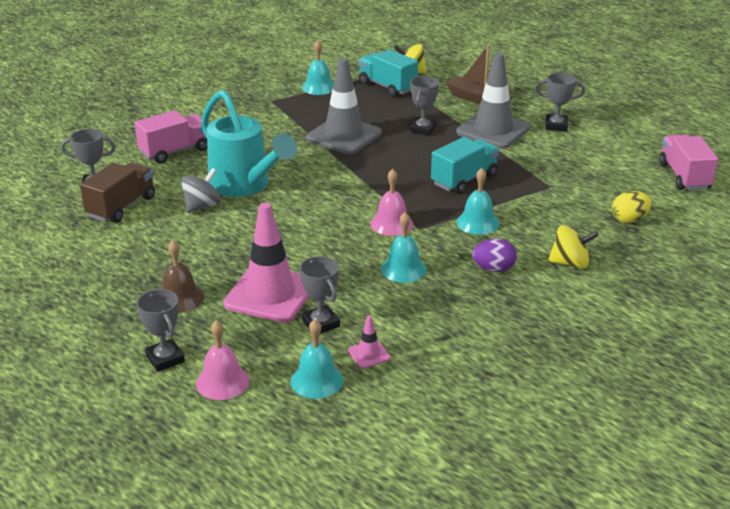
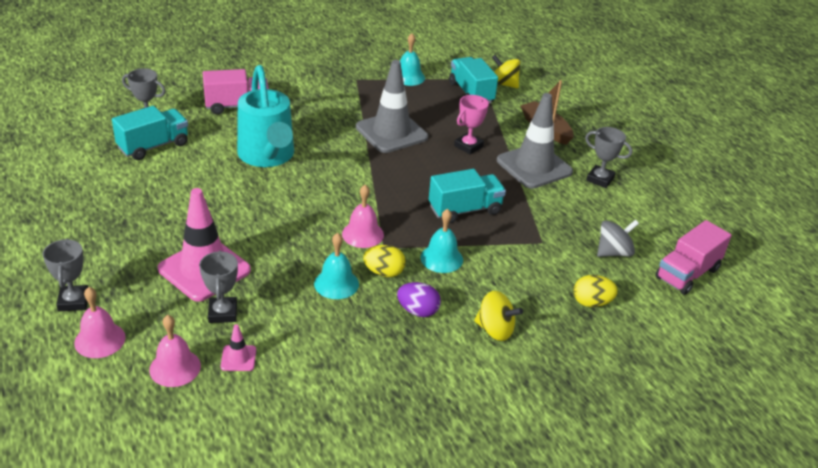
camera: 20 degrees right, 5 degrees up
brown truck [80,162,155,223] -> turquoise truck [112,106,188,160]
brown bell [162,240,204,313] -> none
grey spinning top [181,168,221,213] -> grey spinning top moved to [597,220,639,257]
turquoise bell [291,319,343,399] -> pink bell [149,315,201,387]
grey trophy [410,76,439,136] -> pink trophy [454,95,489,154]
pink truck [659,135,718,190] -> pink truck turned 150 degrees counterclockwise [655,220,732,295]
none -> yellow egg [363,245,406,277]

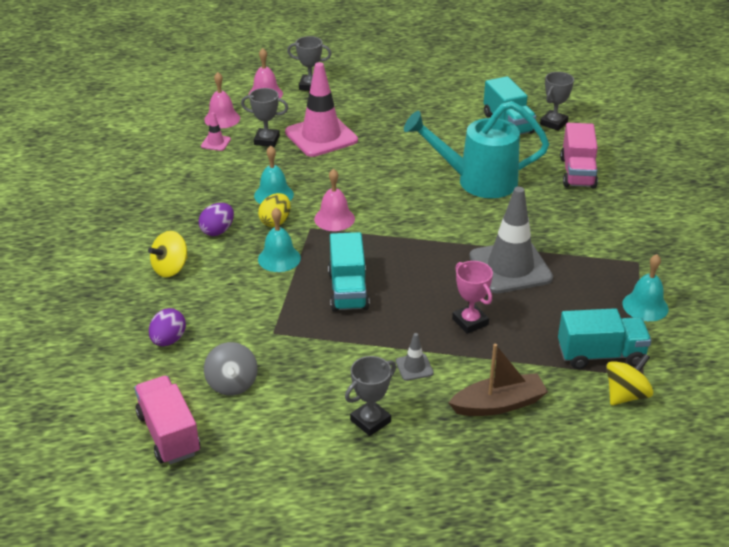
camera: 110 degrees right, 0 degrees up
grey traffic cone [497,93,573,189] -> grey traffic cone [396,333,434,381], size x0.42
yellow egg [573,275,618,307] -> purple egg [149,308,186,346]

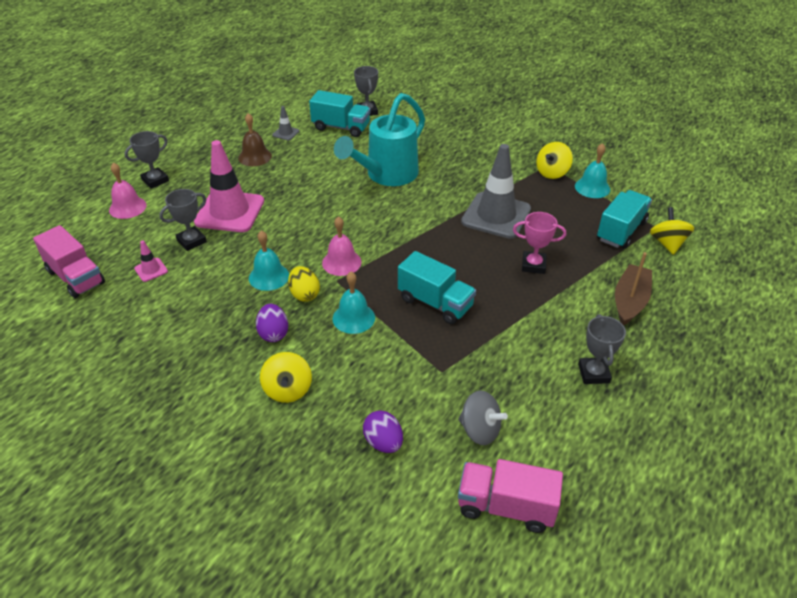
camera: 50 degrees left, 5 degrees up
pink bell [204,72,240,128] -> none
grey traffic cone [396,333,434,381] -> grey traffic cone moved to [272,106,300,141]
pink truck [560,123,598,188] -> pink truck moved to [33,225,105,298]
none -> brown bell [238,113,272,166]
none -> yellow spinning top [536,142,573,179]

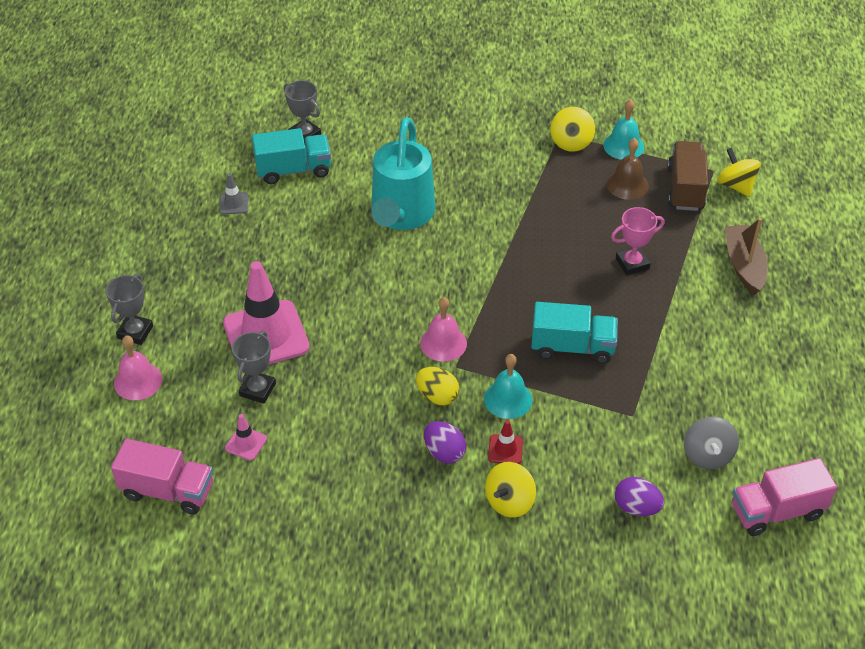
camera: 30 degrees left, 5 degrees up
brown bell [238,113,272,166] -> brown bell moved to [606,138,649,200]
turquoise bell [249,230,289,291] -> none
yellow spinning top [260,352,312,403] -> yellow spinning top turned 75 degrees clockwise [485,462,536,518]
grey spinning top [458,390,508,445] -> grey spinning top turned 90 degrees clockwise [684,416,739,469]
grey traffic cone [461,144,531,239] -> none
grey trophy [578,314,626,384] -> none
turquoise truck [597,190,652,249] -> brown truck [668,141,708,211]
none -> red traffic cone [488,420,523,464]

